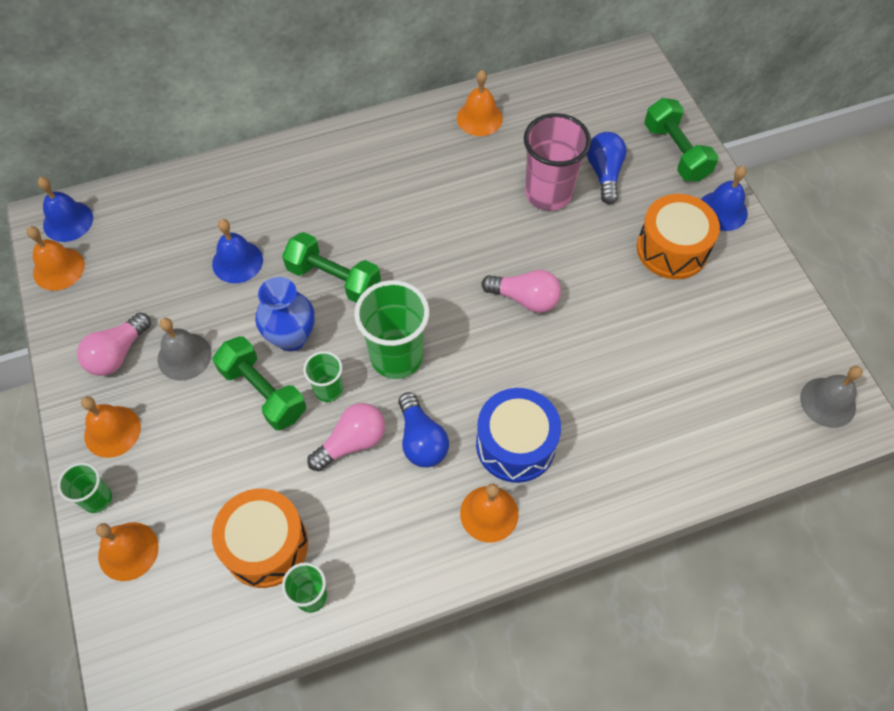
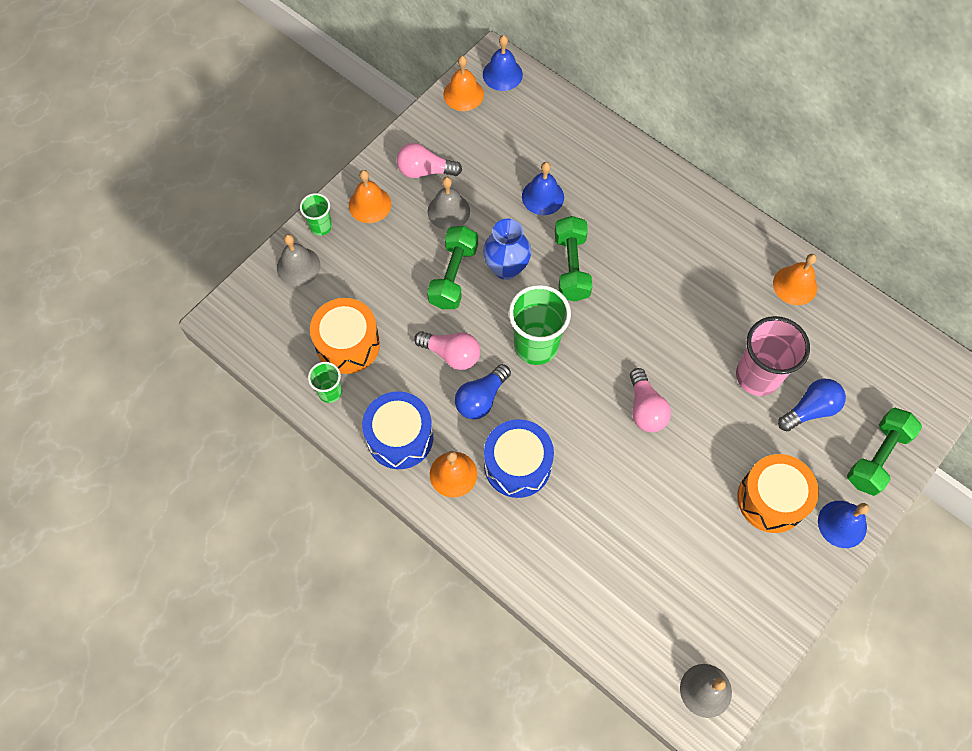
camera: 60 degrees right, 5 degrees up
orange bell [96,522,159,581] -> grey bell [277,234,321,286]
green cup [303,351,343,402] -> none
none -> blue drum [362,391,433,469]

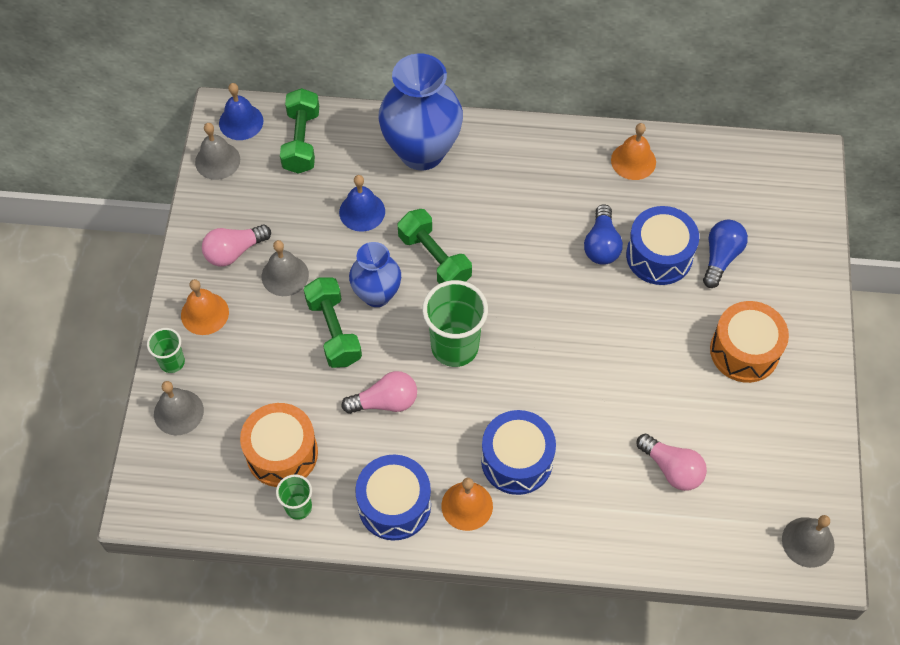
camera: 35 degrees left, 5 degrees down
orange bell [443,56,484,111] -> grey bell [195,123,240,180]
blue light bulb [455,364,511,419] -> blue light bulb moved to [584,204,623,265]
pink light bulb [630,368,671,432] -> pink light bulb moved to [637,434,707,491]
pink cup [736,316,810,396] -> blue drum [626,206,699,285]
blue bell [818,501,869,548] -> none
green dumbbell [847,408,922,496] -> green dumbbell moved to [280,88,319,174]
none -> blue vase [378,53,463,170]

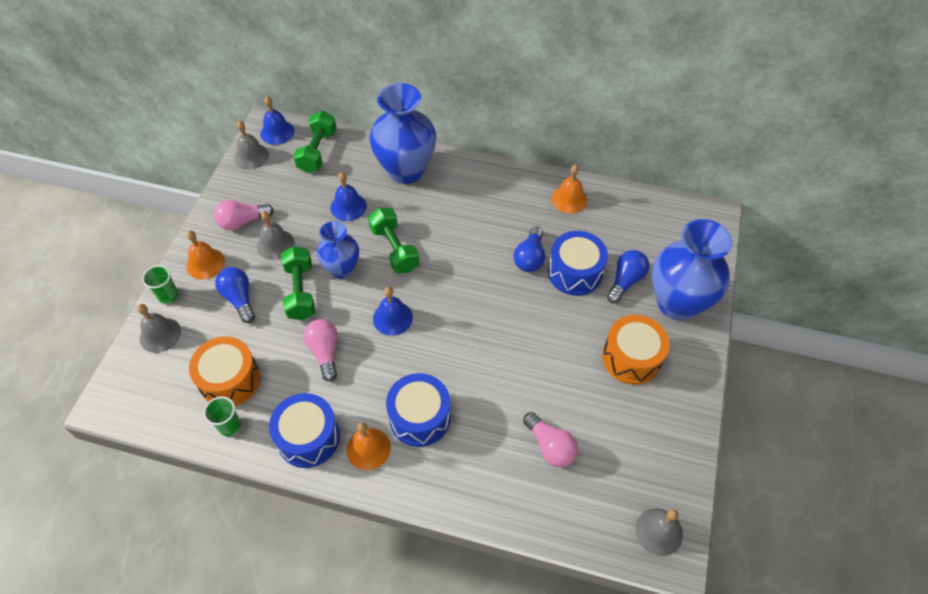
camera: 10 degrees right, 5 degrees down
pink light bulb [341,371,417,414] -> pink light bulb turned 105 degrees counterclockwise [303,319,338,382]
green cup [422,280,488,367] -> blue bell [373,287,413,336]
none -> blue light bulb [215,267,255,323]
none -> blue vase [652,219,732,321]

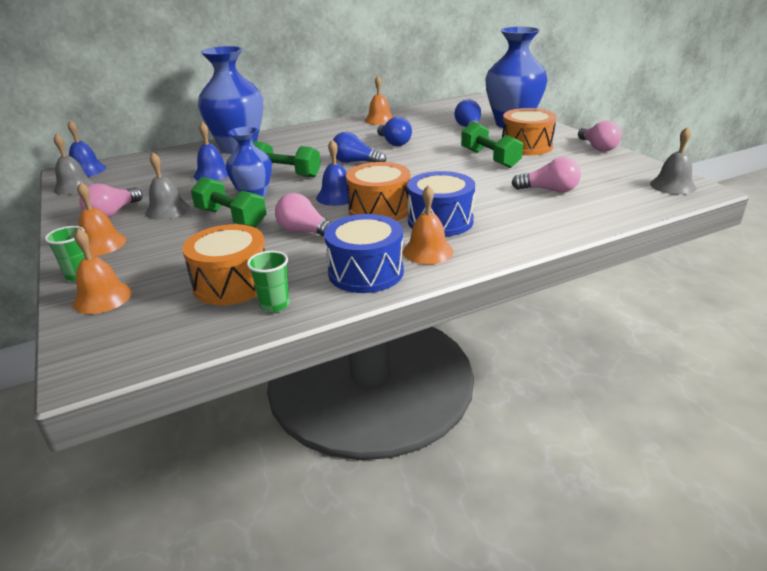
camera: 40 degrees left, 25 degrees down
grey bell [137,304,181,353] -> orange bell [73,228,132,314]
blue light bulb [215,267,255,323] -> blue light bulb moved to [333,132,386,163]
green dumbbell [293,111,337,173] -> green dumbbell moved to [461,122,523,168]
blue drum [548,231,608,296] -> none
none -> orange drum [346,162,410,221]
none -> pink light bulb [578,120,622,152]

